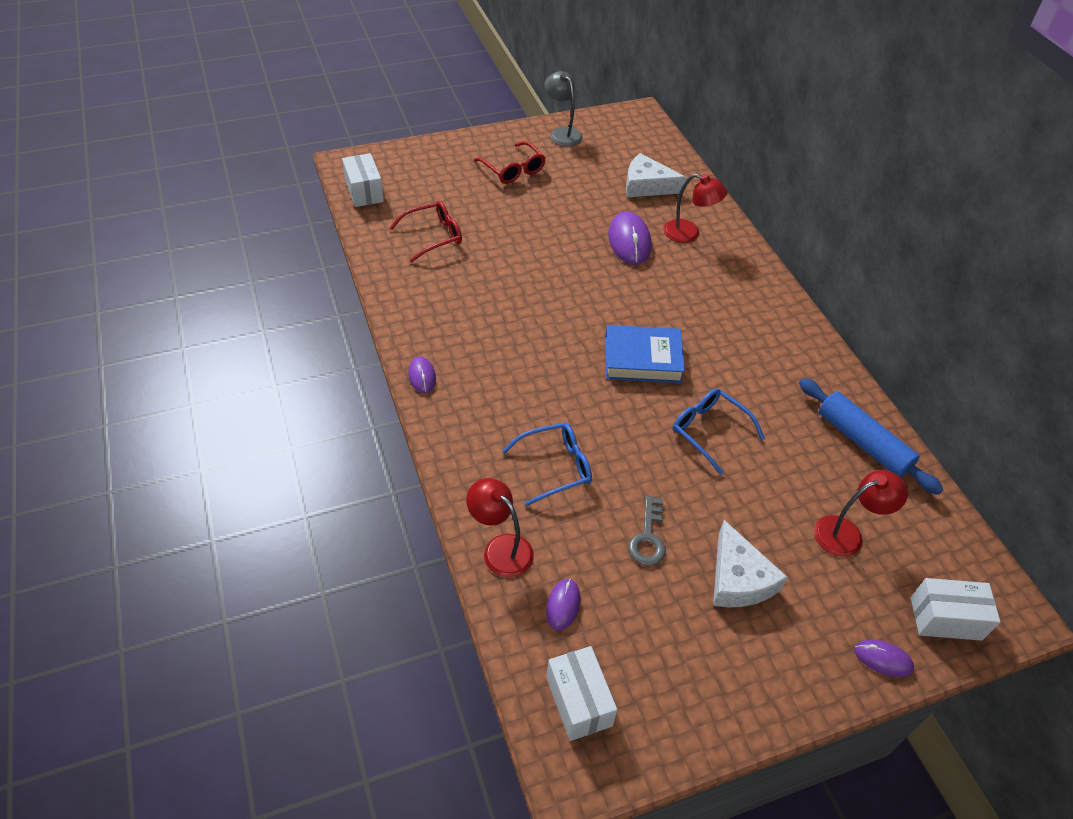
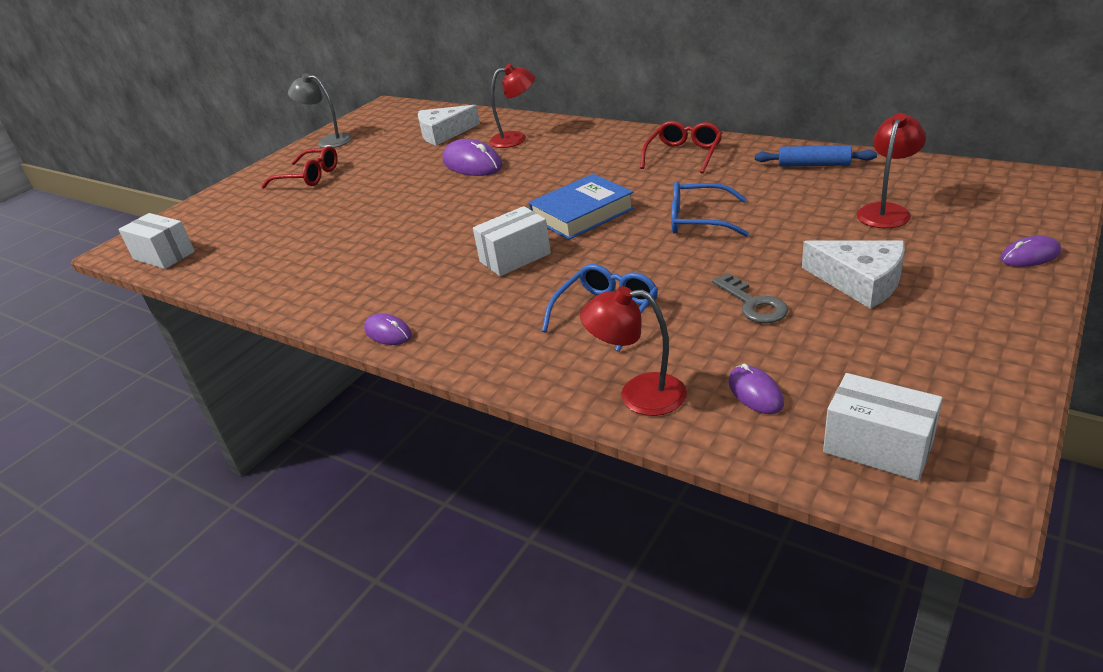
camera: 30 degrees left, 15 degrees down
red glasses [389,201,462,263] -> red glasses moved to [640,121,722,174]
blue rolling pin [799,378,943,495] -> blue rolling pin [755,145,877,167], size x0.66
white box [911,578,1001,641] -> white box moved to [473,206,551,276]

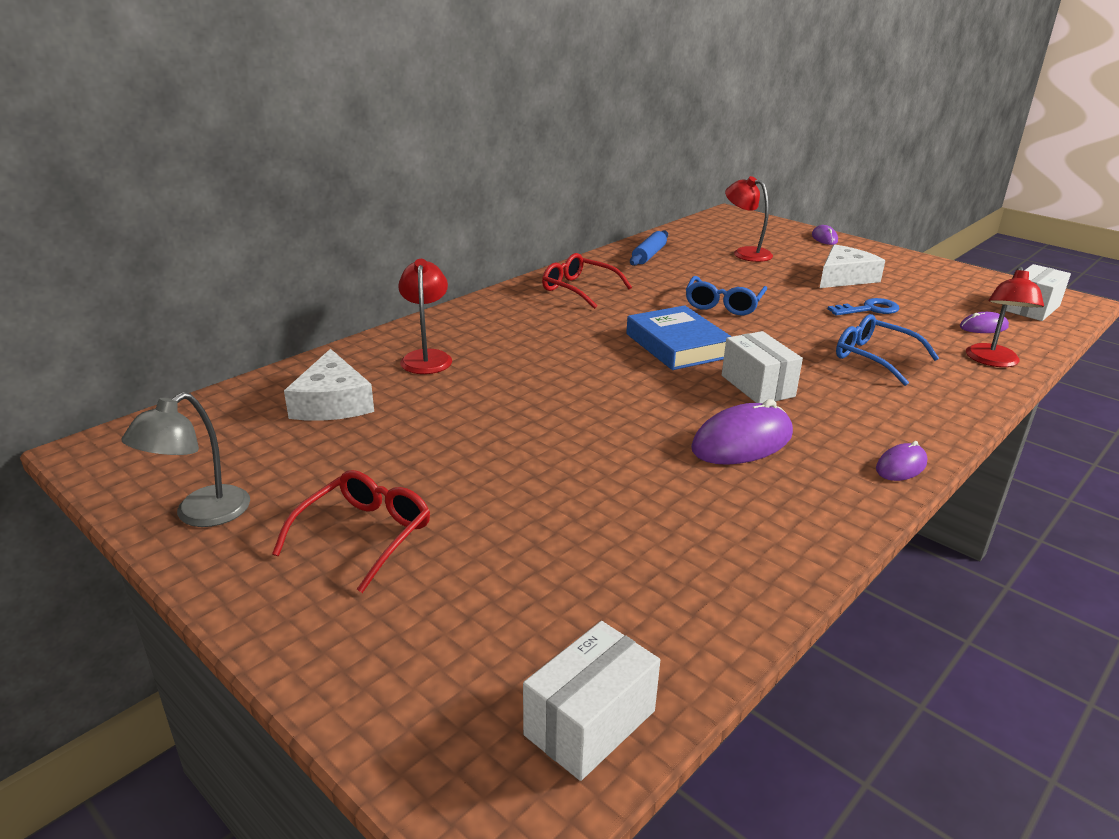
camera: 85 degrees left, 5 degrees down
purple mouse [443,139,503,176] -> purple mouse moved to [691,399,793,465]
grey key [712,273,788,323] -> blue key [828,298,900,316]

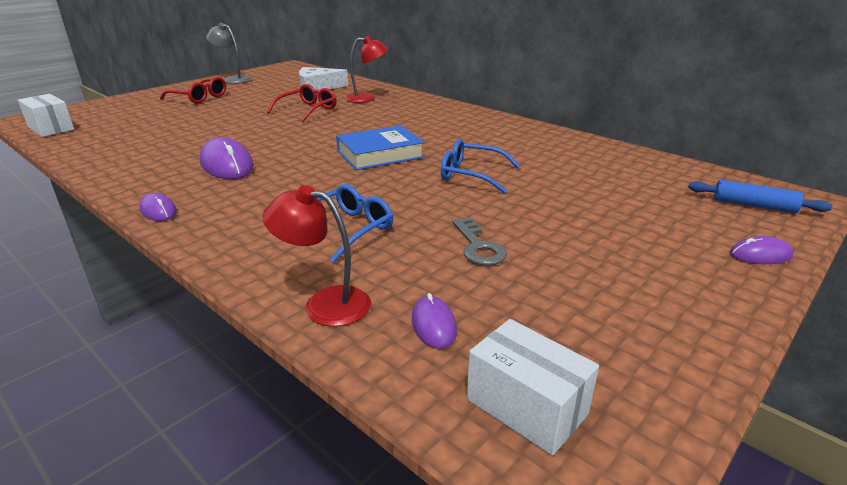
camera: 90 degrees right, 0 degrees up
red glasses [542,253,632,309] -> red glasses moved to [267,84,337,122]
blue rolling pin [630,230,668,266] -> blue rolling pin moved to [688,180,832,213]
white box [722,331,803,403] -> none
red lamp [725,176,773,262] -> none
white cheese [820,244,885,288] -> none
blue key [828,298,900,316] -> grey key [452,218,507,266]

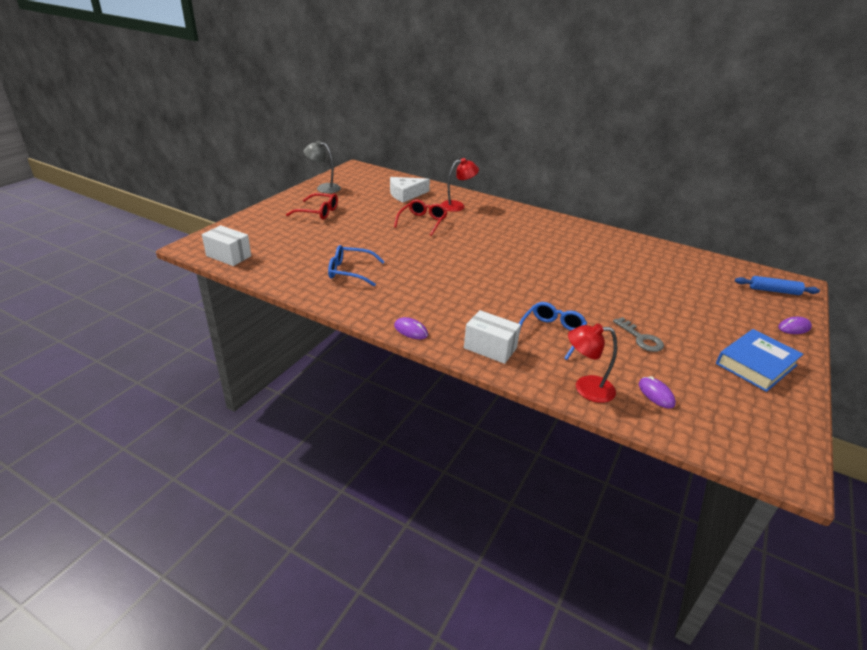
camera: 15 degrees left, 5 degrees up
purple mouse [200,137,254,179] -> none
blue book [336,125,424,170] -> blue book moved to [716,329,803,392]
blue glasses [441,139,520,193] -> blue glasses moved to [328,245,385,286]
white box [467,319,599,456] -> white box moved to [464,310,521,364]

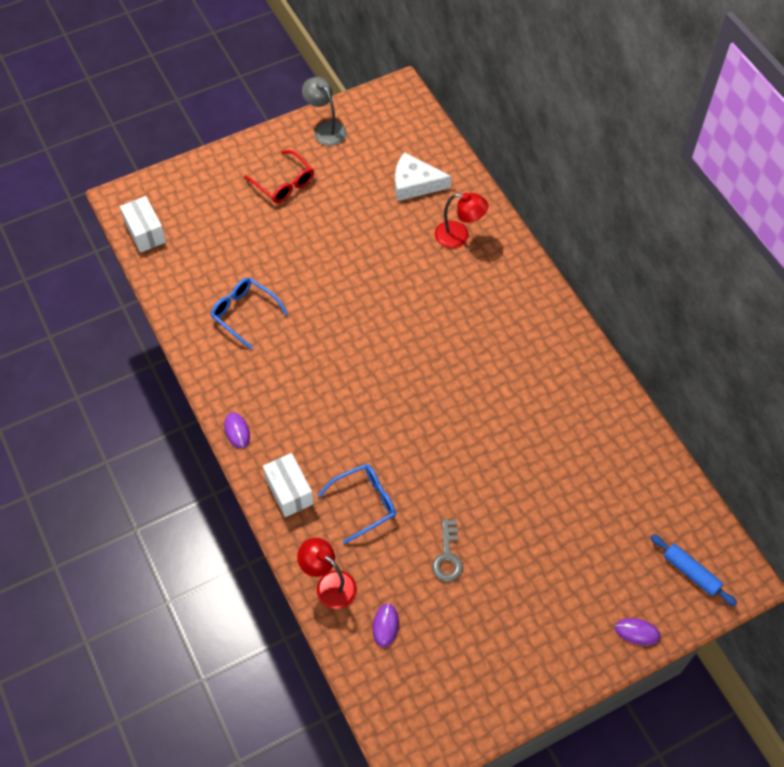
camera: 35 degrees right, 25 degrees up
red glasses [394,200,447,236] -> none
blue book [716,329,803,392] -> none

